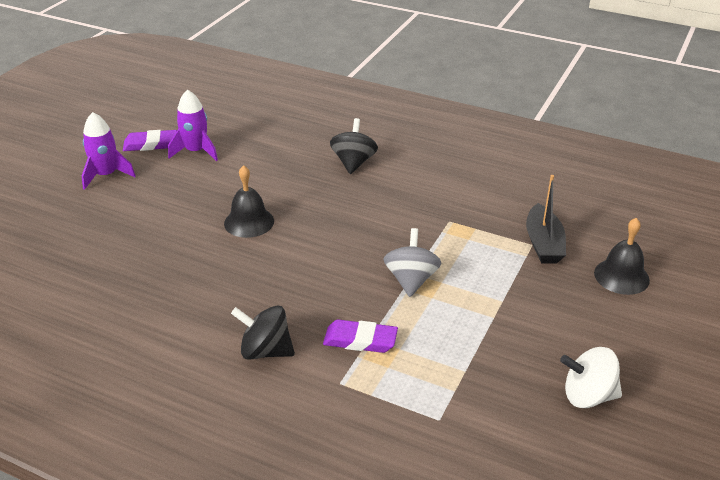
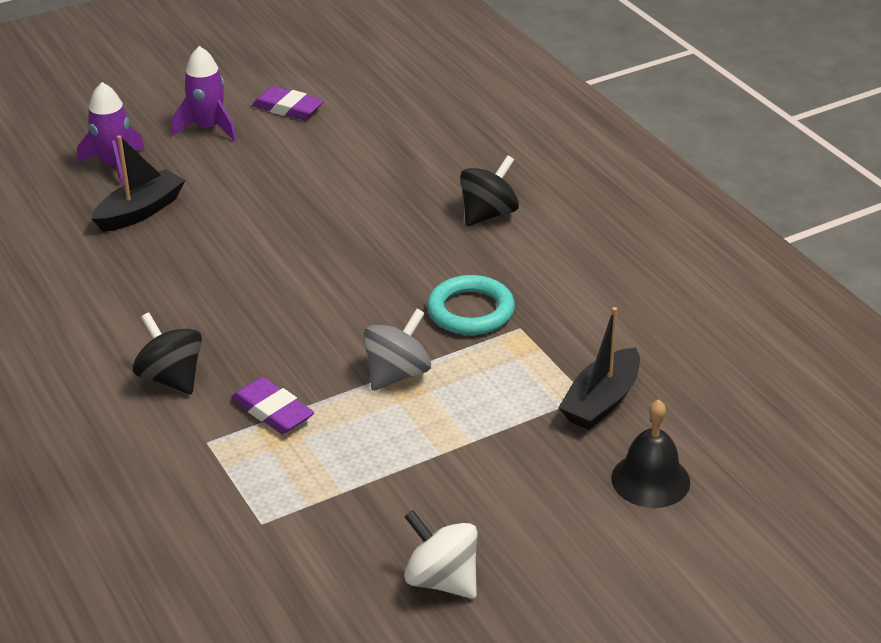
camera: 35 degrees right, 0 degrees up
purple rocket [168,90,218,161] -> purple rocket moved to [77,82,145,186]
black bell [224,165,274,238] -> none
none -> black boat [92,135,185,232]
none -> turquoise ring [427,275,515,335]

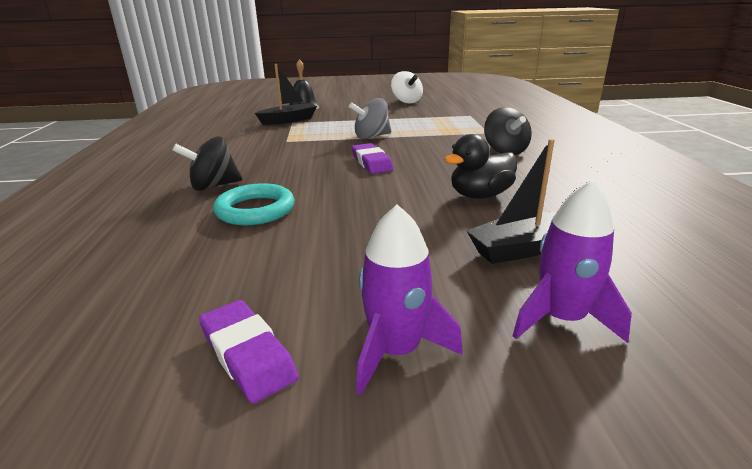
camera: 155 degrees left, 10 degrees down
purple eraser [231,377,314,434] -> purple eraser moved to [352,143,394,174]
turquoise ring [427,275,515,335] -> turquoise ring moved to [213,183,294,225]
none -> black duck [444,134,517,199]

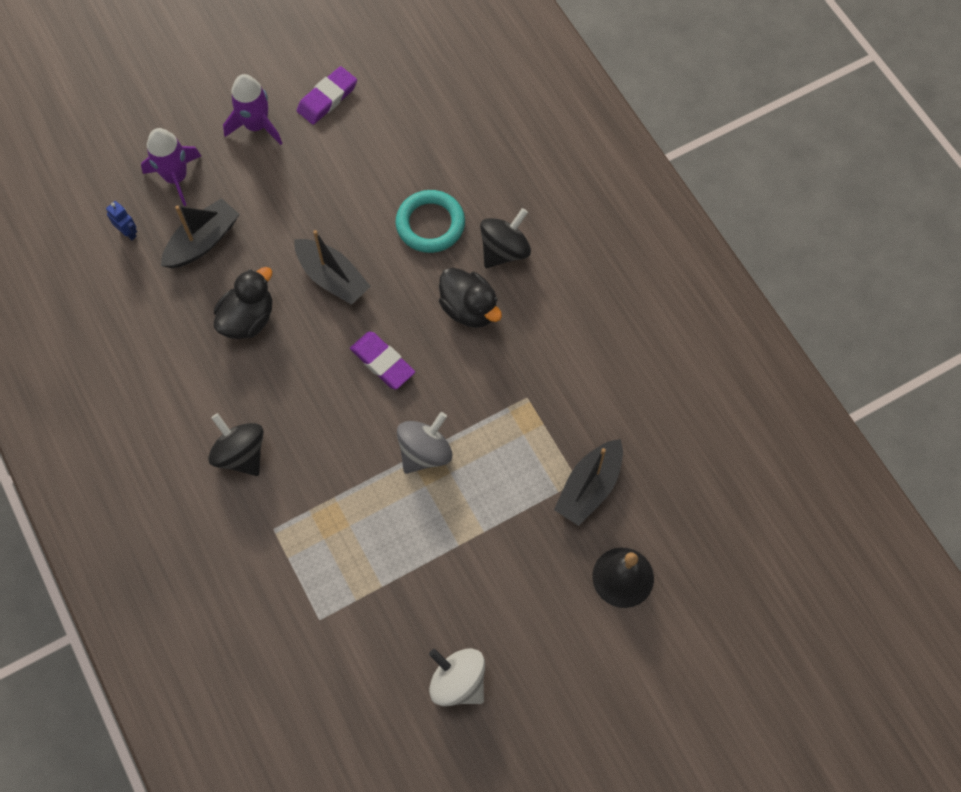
camera: 155 degrees right, 40 degrees up
purple eraser [199,300,299,404] -> purple eraser turned 75 degrees counterclockwise [297,66,357,125]
none -> blue robot [106,201,137,240]
none -> black boat [294,230,371,305]
none -> black duck [439,268,502,328]

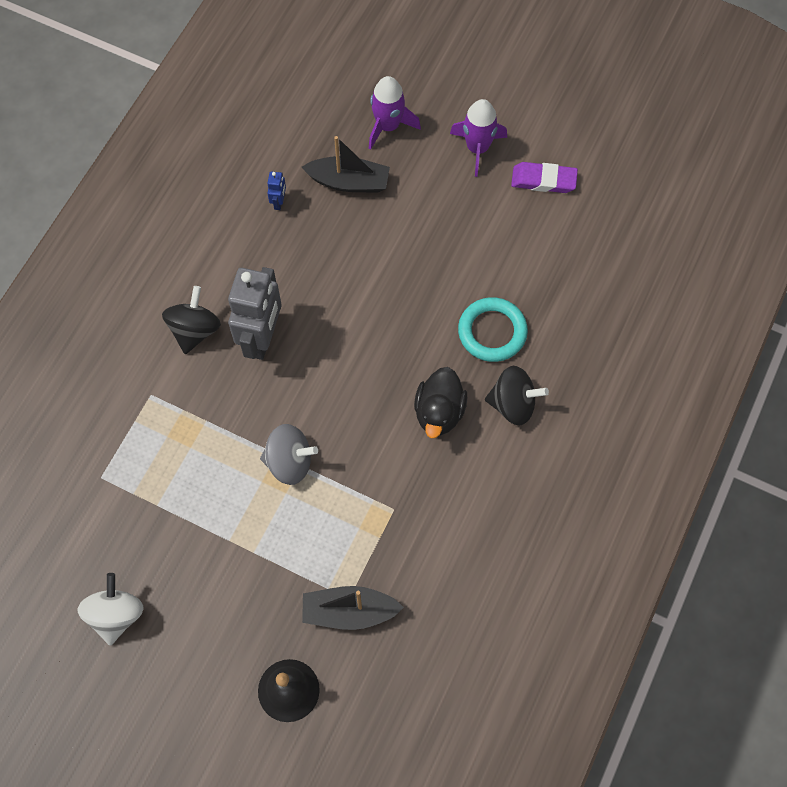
camera: 55 degrees right, 0 degrees up
blue robot [106,201,137,240] -> blue robot moved to [268,171,286,210]
black duck [214,267,272,339] -> none
black boat [294,230,371,305] -> none
purple eraser [350,331,415,390] -> none
none -> grey robot [228,267,282,360]

